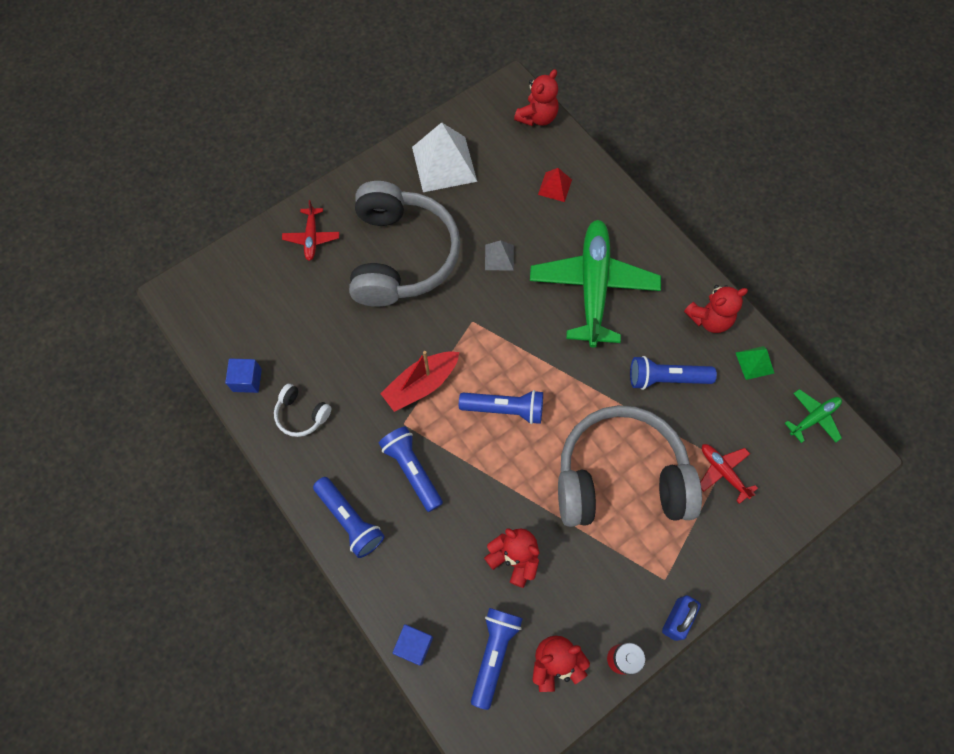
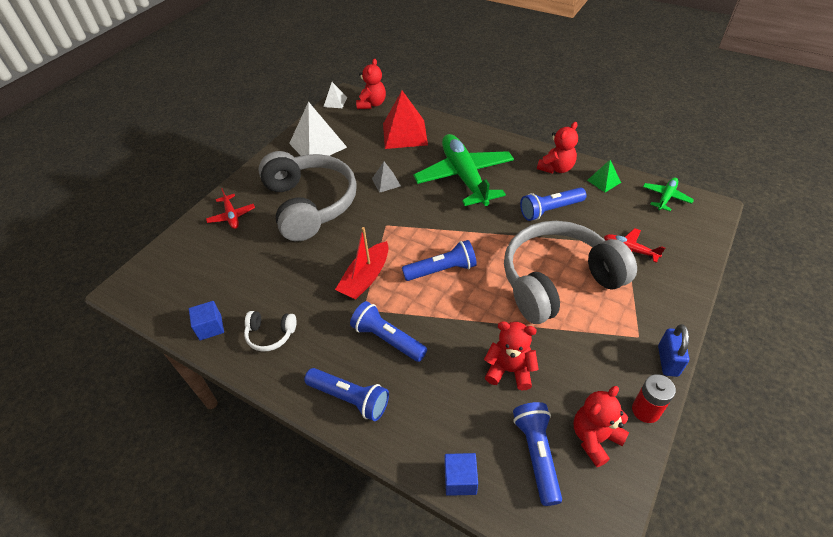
camera: 20 degrees left, 20 degrees down
red pyramid [538,168,572,202] -> red pyramid [383,91,428,149], size x2.01
none -> white pyramid [323,82,348,108]

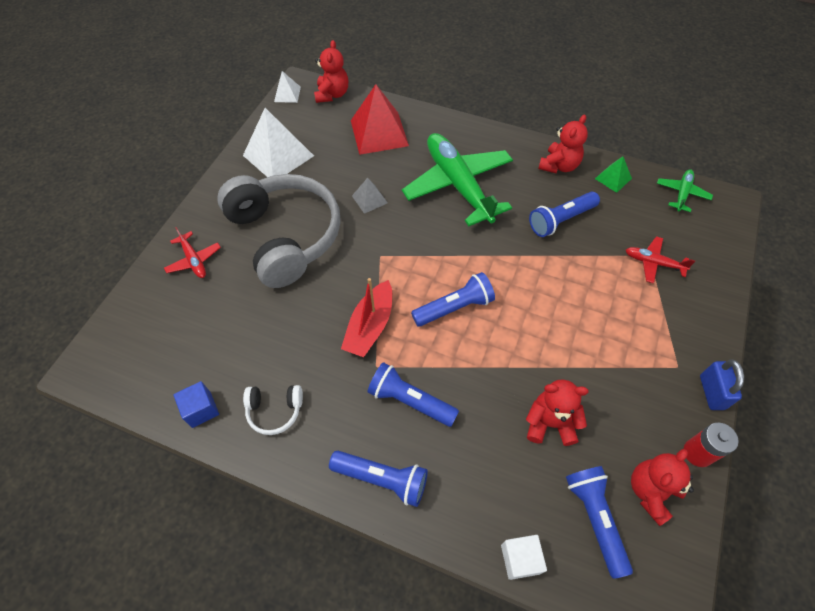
camera: 10 degrees left, 10 degrees up
blue cube [445,453,478,496] -> white cube [501,535,547,580]
grey headphones [504,221,637,324] -> none

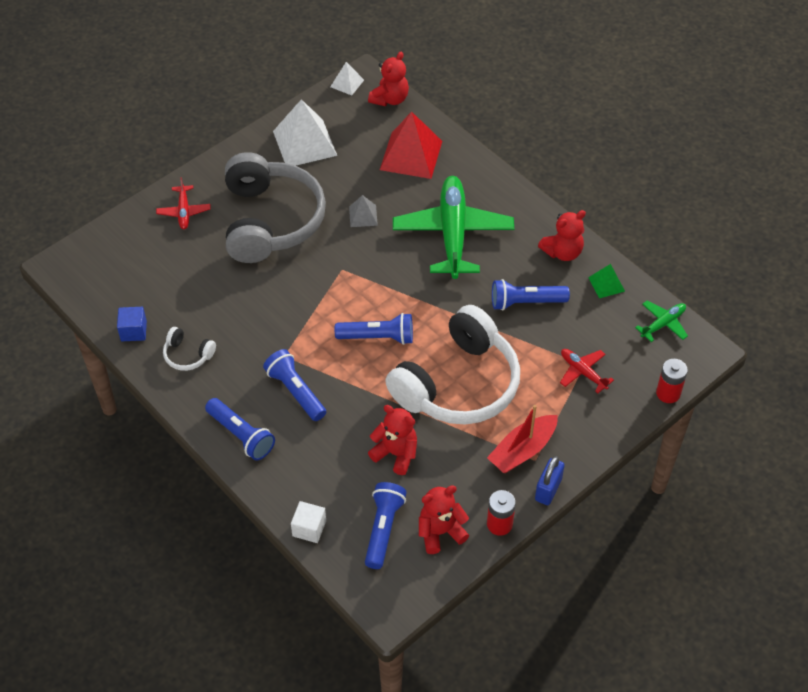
camera: 25 degrees right, 5 degrees down
red boat [341,278,392,357] -> red boat moved to [487,405,558,473]
none -> white headphones [385,305,520,425]
none -> red battery [656,359,688,403]

